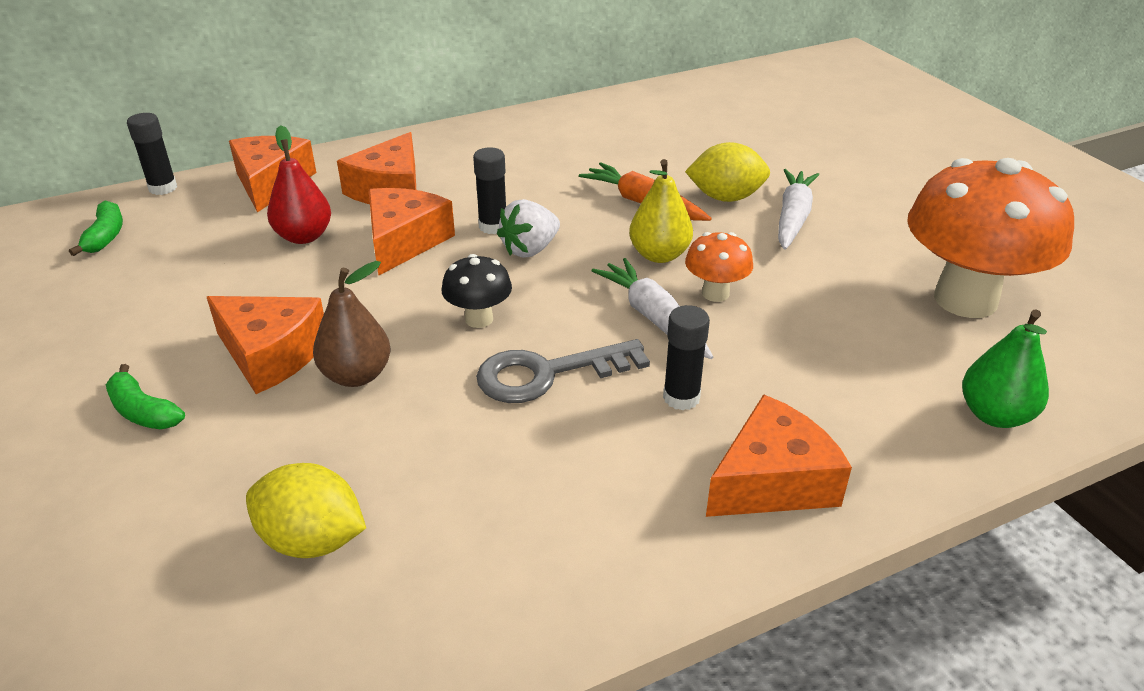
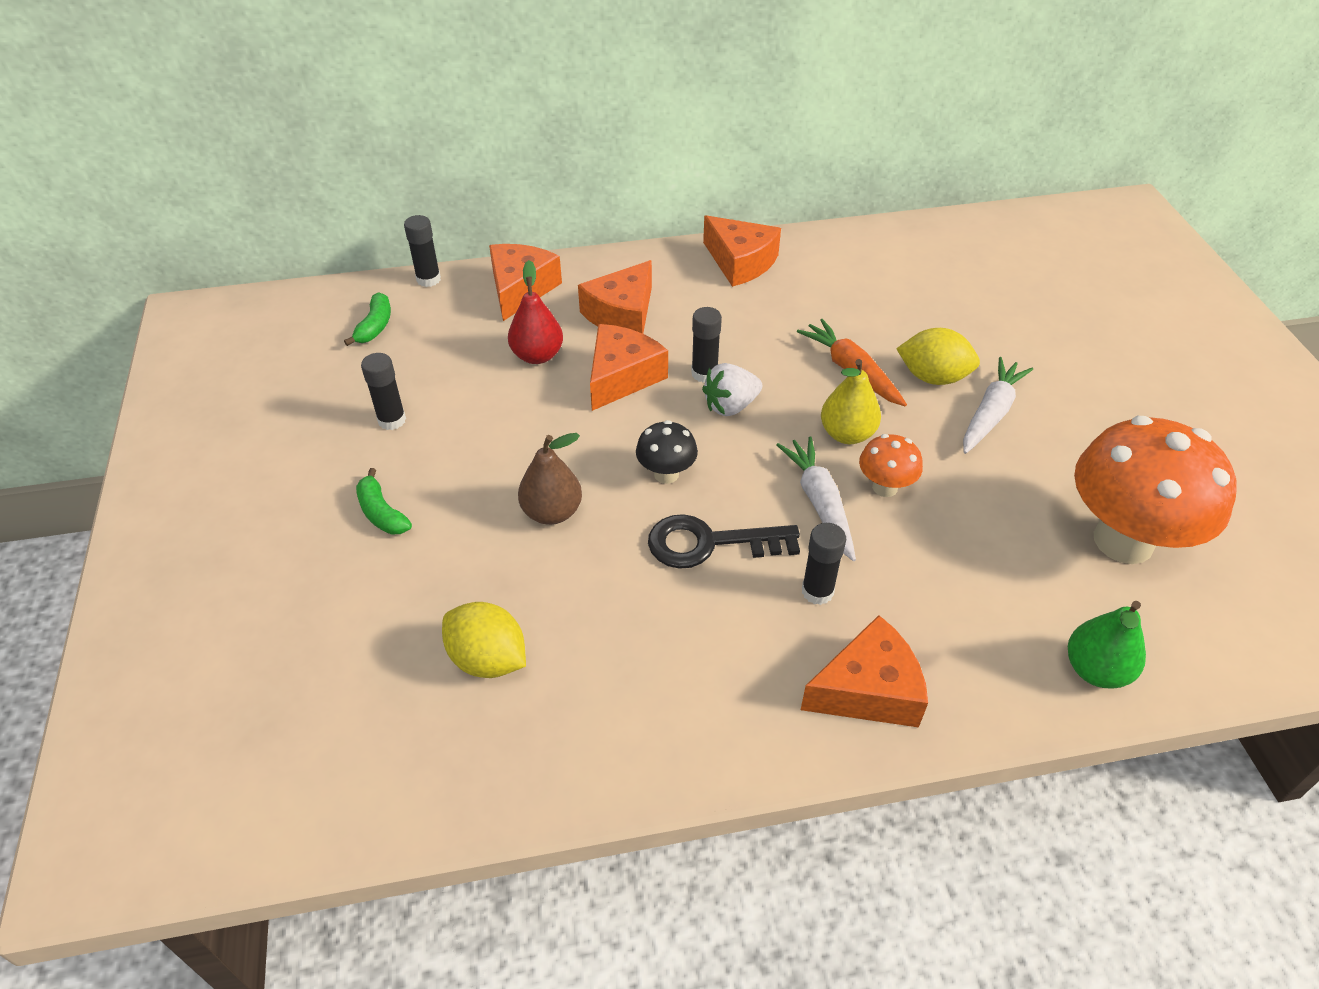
camera: 15 degrees right, 10 degrees up
orange cheese [206,296,324,394] -> orange cheese moved to [703,215,781,287]
grey key [476,339,650,403] -> black key [648,514,800,569]
none -> black glue stick [361,353,406,430]

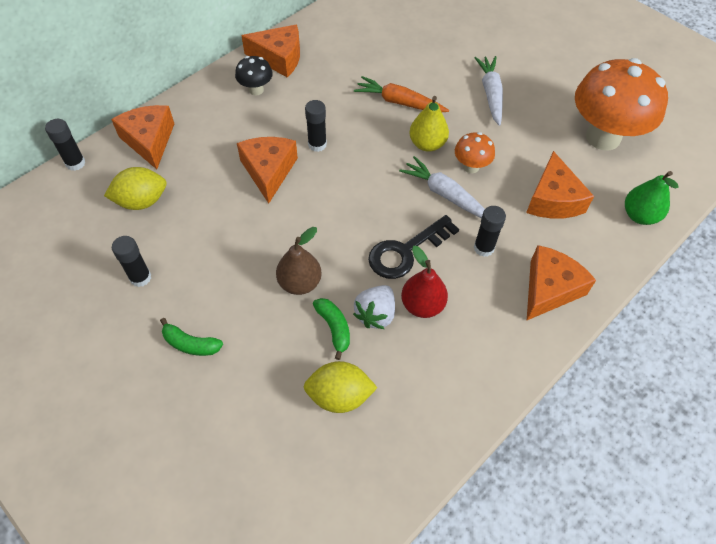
camera: 35 degrees left, 10 degrees up
green banana [344,292,391,346] -> green banana moved to [313,298,350,360]
red pear [508,260,563,364] -> red pear moved to [401,246,448,318]
orange cheese [578,260,652,334] -> orange cheese moved to [526,151,594,219]
black mushroom [636,420,698,484] -> black mushroom moved to [235,56,273,95]
white strawberry [702,363,762,416] -> white strawberry moved to [353,285,395,329]
yellow lemon [896,328,980,385] -> yellow lemon moved to [104,167,166,210]

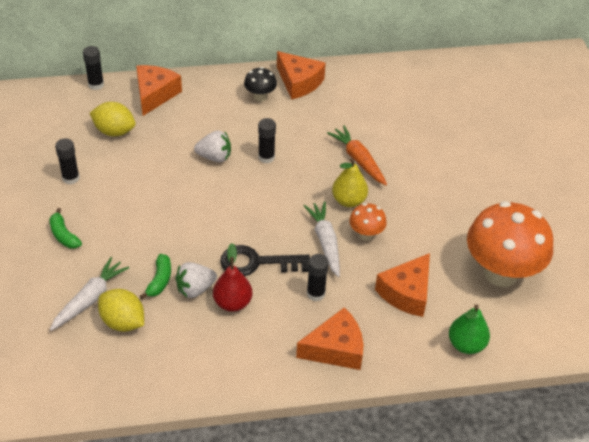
camera: 35 degrees right, 10 degrees down
orange cheese [237,137,298,203] -> white strawberry [194,131,231,162]
brown pear [276,227,322,295] -> none
white carrot [474,56,503,126] -> white carrot moved to [50,257,129,331]

